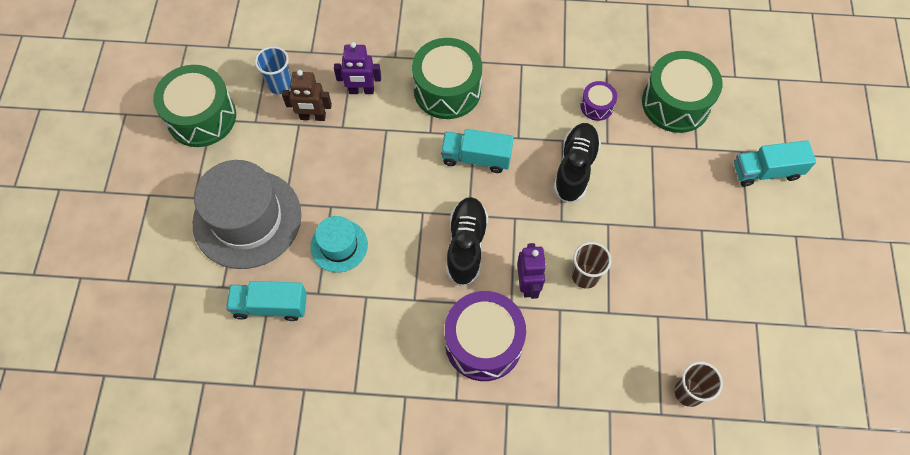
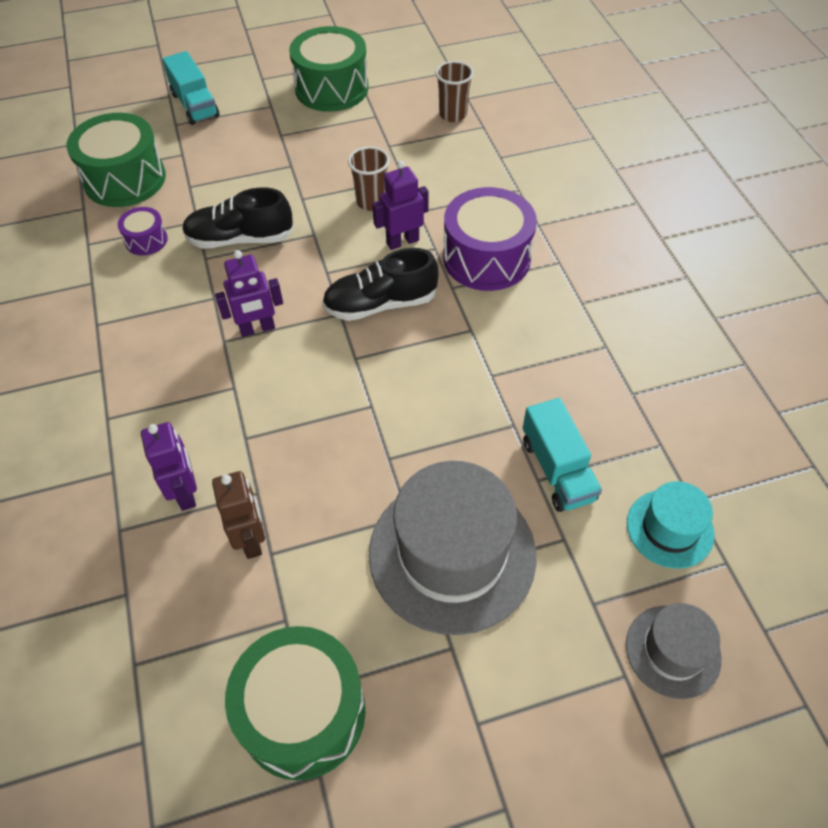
camera: 110 degrees left, 10 degrees down
blue cup [255,46,291,94] -> none
turquoise hat [310,216,368,273] -> turquoise hat moved to [627,481,715,569]
green drum [412,38,482,119] -> green drum moved to [289,26,369,112]
turquoise truck [441,129,514,173] -> purple robot [215,250,283,337]
none -> grey hat [626,603,722,699]

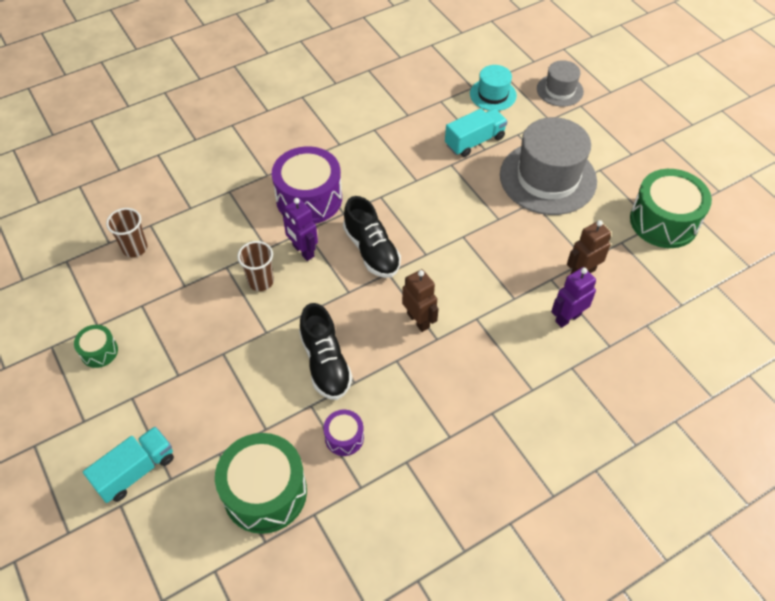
camera: 105 degrees left, 0 degrees up
purple robot [215,250,283,337] -> brown robot [402,269,439,332]
green drum [289,26,369,112] -> green drum [74,325,118,368], size x0.49

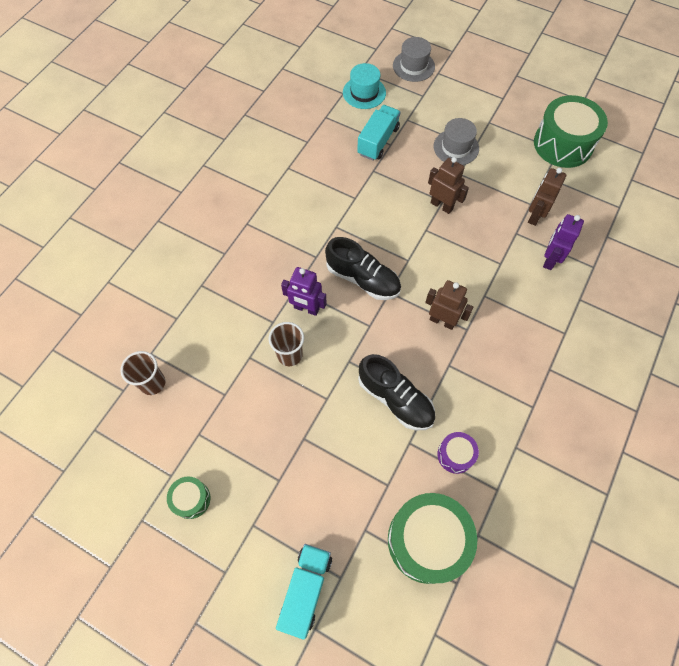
camera: 30 degrees left, 10 degrees up
purple drum [272,146,342,224] -> none
grey hat [500,117,597,215] -> grey hat [434,118,479,165], size x0.52
none -> brown robot [428,157,469,214]

